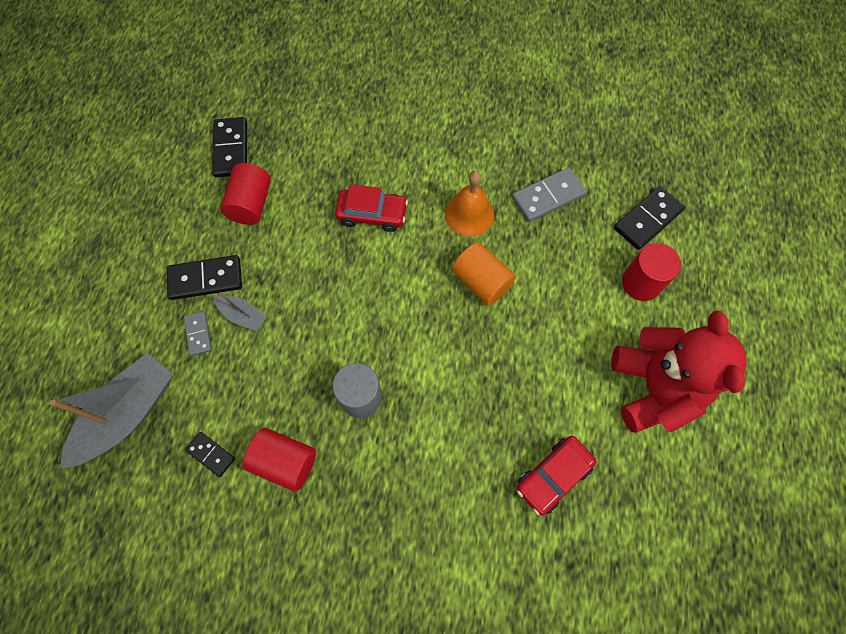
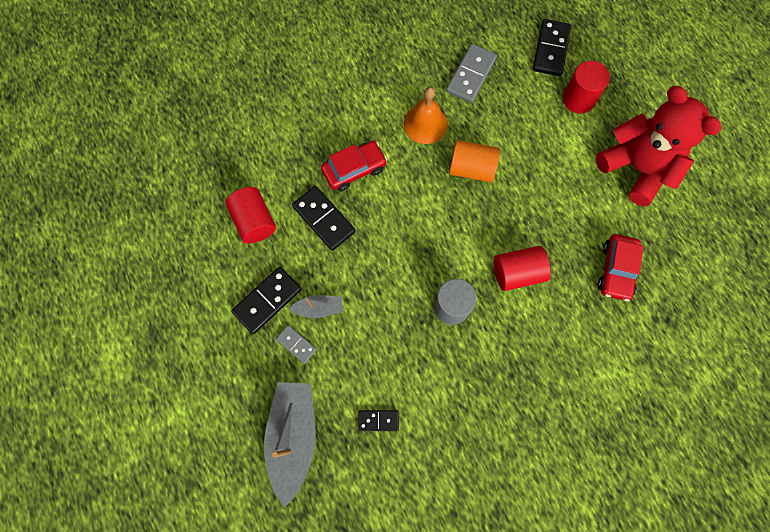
camera: 35 degrees left, 5 degrees up
black domino [212,117,247,178] -> black domino moved to [292,186,356,251]
red cylinder [243,428,316,492] -> red cylinder moved to [494,246,551,291]

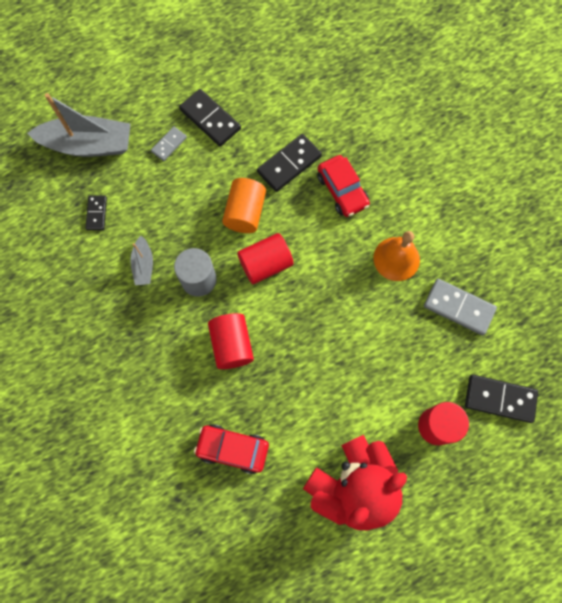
camera: 90 degrees right, 0 degrees up
red cylinder [225,187,276,244] -> red cylinder moved to [237,233,294,284]
grey boat [289,295,343,318] -> grey boat moved to [130,236,153,285]
orange cylinder [449,140,500,183] -> orange cylinder moved to [222,178,266,233]

